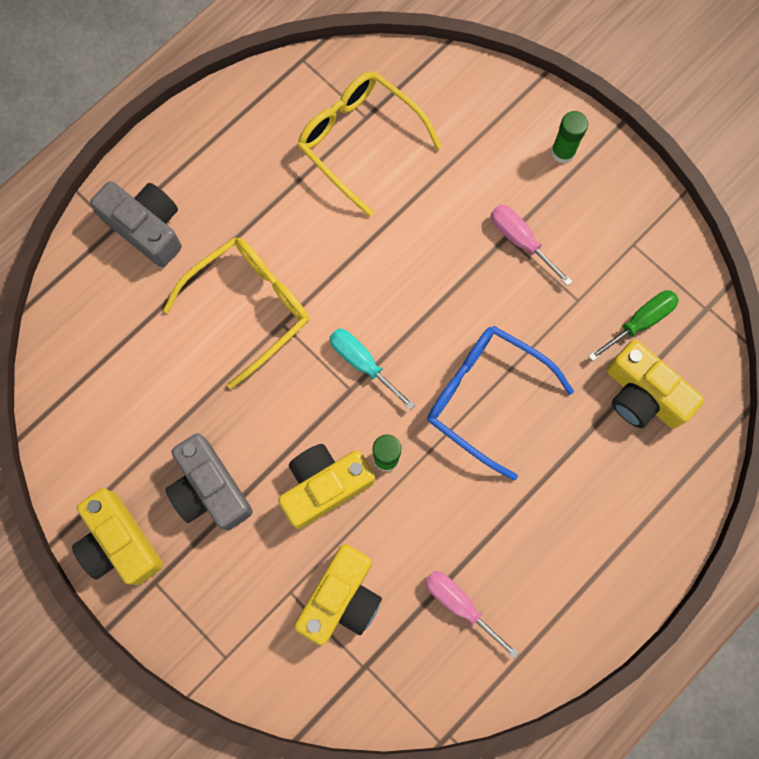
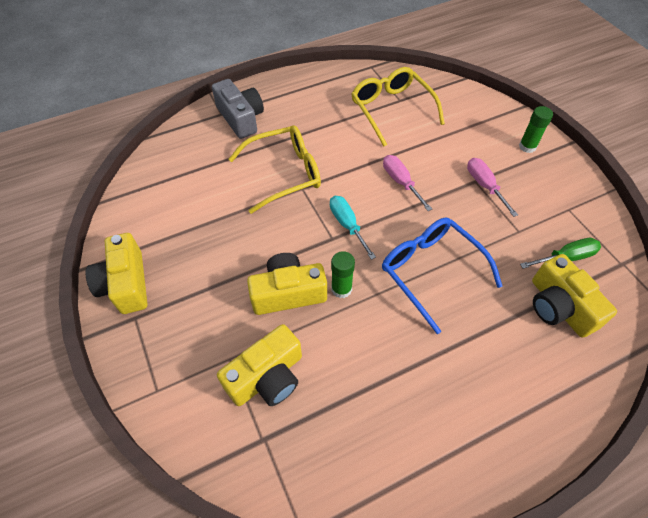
camera: 20 degrees right, 20 degrees down
grey camera [165,433,253,531] -> none
pink screwdriver [425,571,519,659] -> pink screwdriver moved to [383,155,432,211]

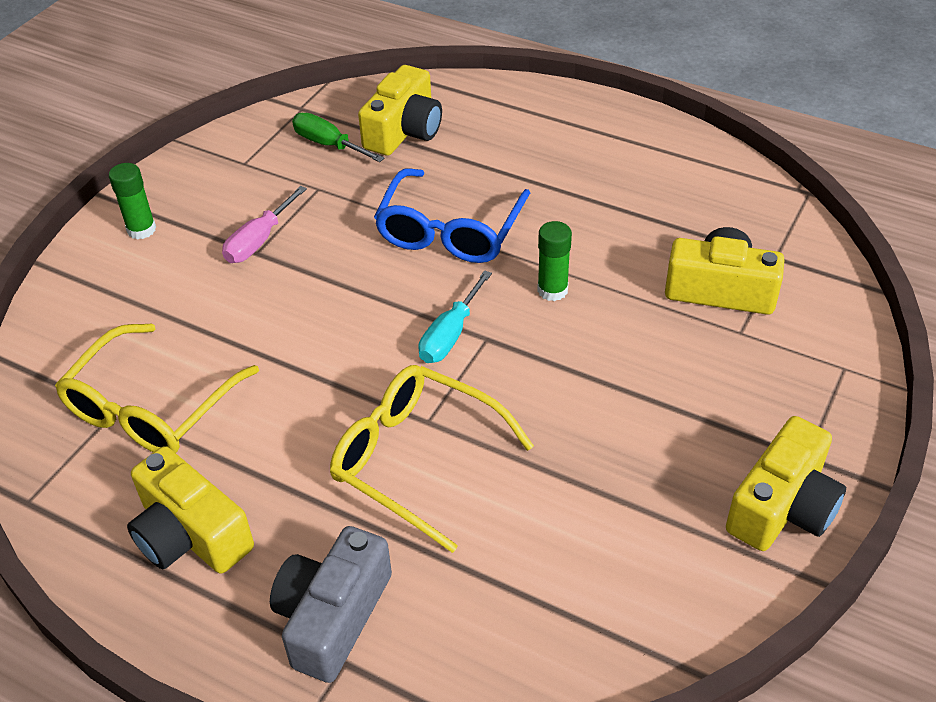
camera: 125 degrees left, 10 degrees down
yellow camera [247,253,327,315] -> yellow camera moved to [127,446,254,574]
pink screwdriver [383,155,432,211] -> none

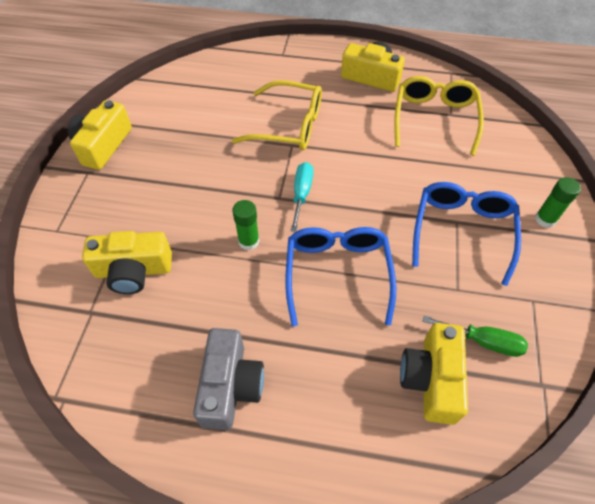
camera: 160 degrees right, 10 degrees up
pink screwdriver [222,186,307,263] -> blue glasses [412,182,521,286]
grey camera [270,526,392,683] -> grey camera moved to [193,328,264,430]

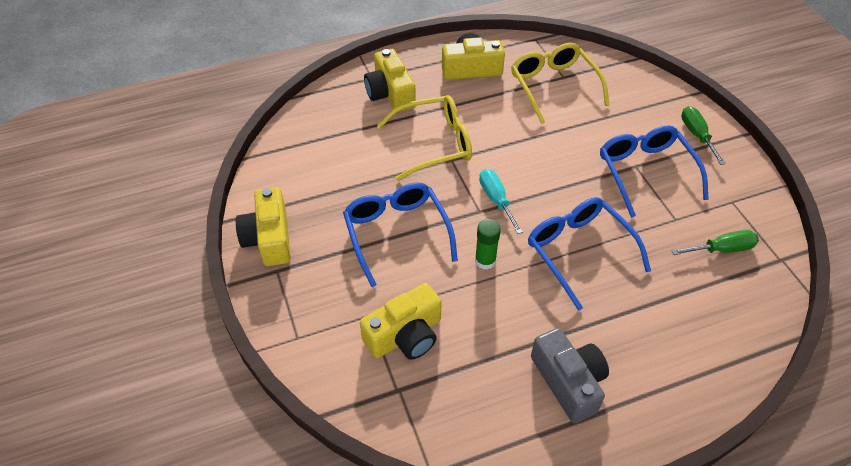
camera: 30 degrees left, 5 degrees down
yellow camera [400,323,468,425] -> yellow camera moved to [364,49,416,112]
green glue stick [535,177,581,228] -> green screwdriver [681,106,726,165]
none -> blue glasses [343,183,458,287]

